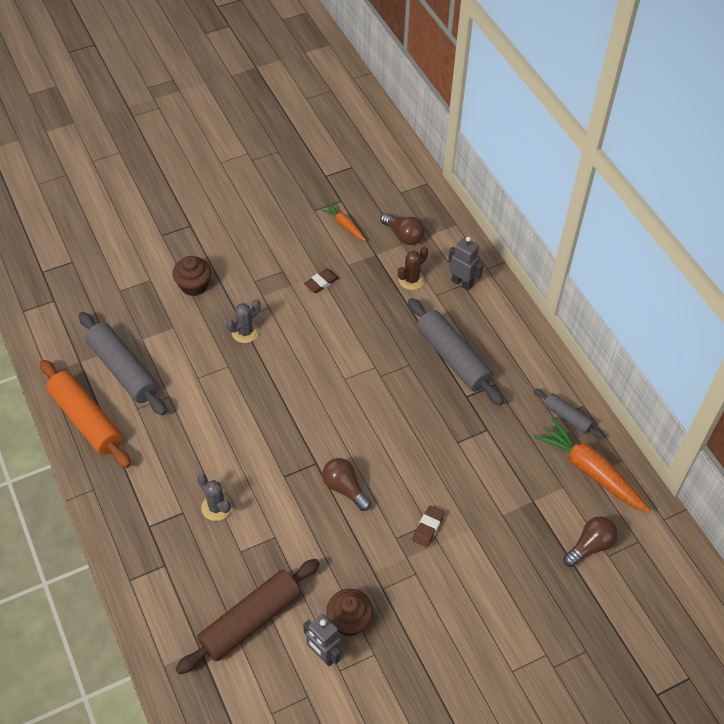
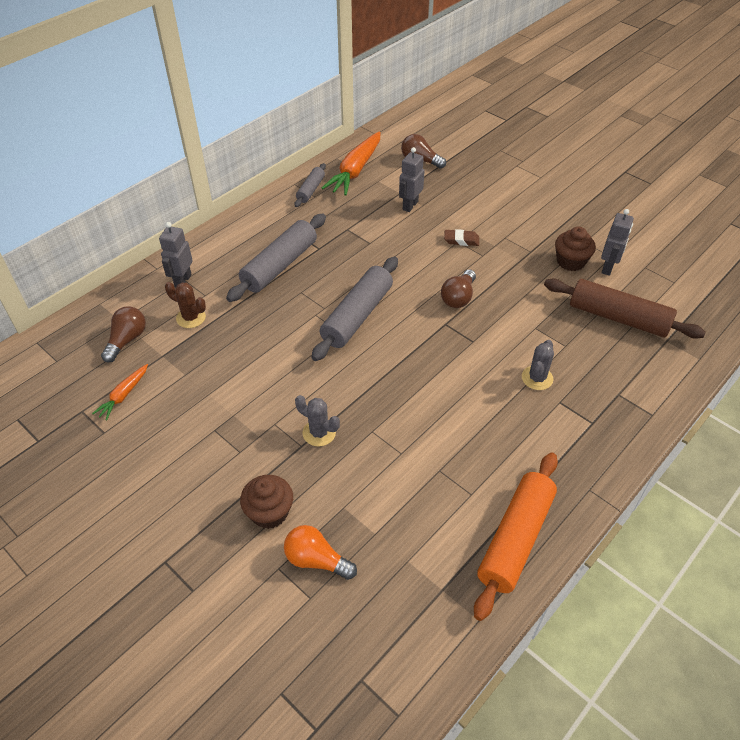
camera: 110 degrees left, 5 degrees down
grey rolling pin [79,312,167,416] -> grey rolling pin moved to [312,256,398,361]
brown eraser [304,269,339,293] -> none
none -> orange light bulb [284,525,357,580]
none -> grey robot [399,147,425,212]

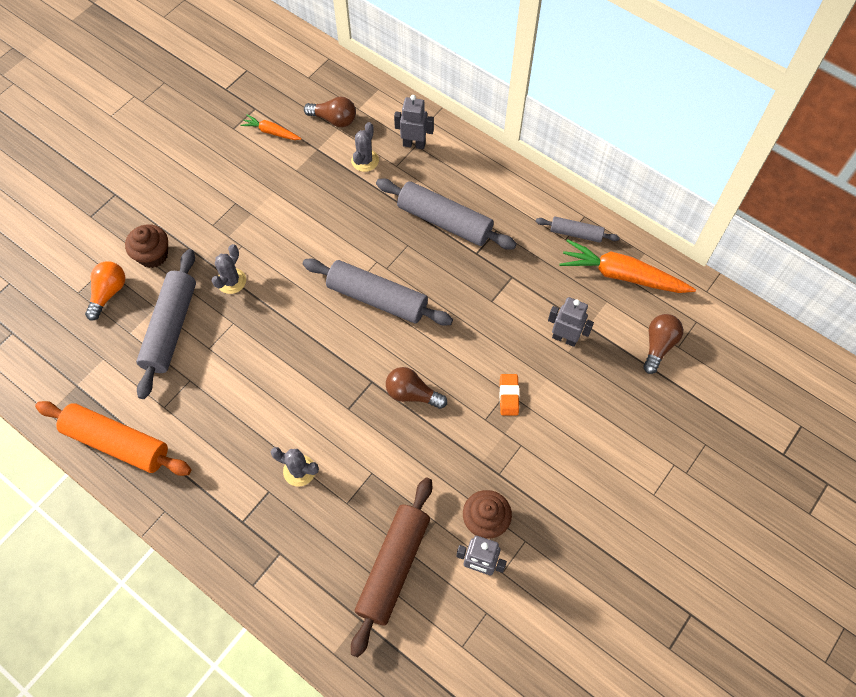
camera: 85 degrees right, 15 degrees up
brown cactus [165,282,206,328] -> grey cactus [351,122,379,172]
brown eraser [444,229,479,246] -> orange eraser [500,374,519,416]
none -> grey rolling pin [136,249,196,399]

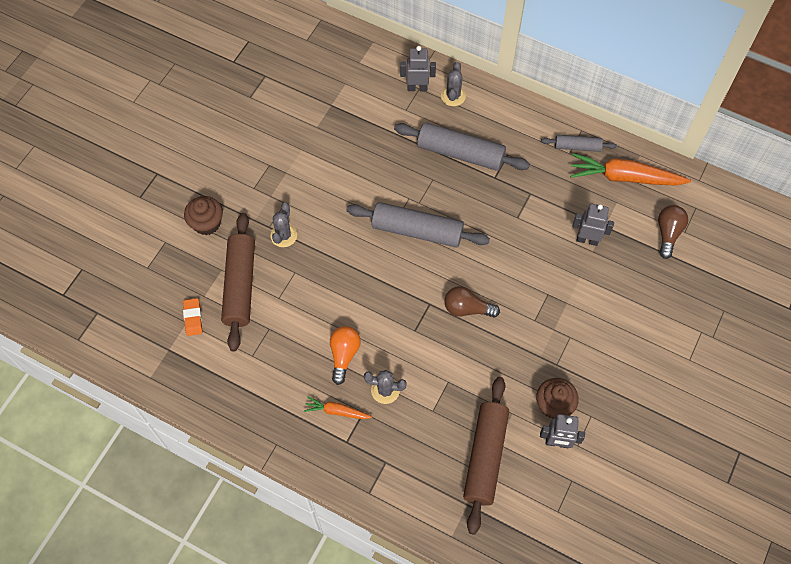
camera: 10 degrees left, 0 degrees up
orange rolling pin [35,401,191,476] -> none
orange light bulb [85,261,125,320] -> orange light bulb moved to [330,326,361,385]
grey rolling pin [136,249,196,399] -> brown rolling pin [221,213,255,351]
orange carrot [240,115,302,140] -> orange carrot moved to [304,396,372,419]
brown light bulb [304,97,356,127] -> none
grey cactus [351,122,379,172] -> grey cactus moved to [441,62,466,106]
orange eraser [500,374,519,416] -> orange eraser moved to [183,298,202,336]

